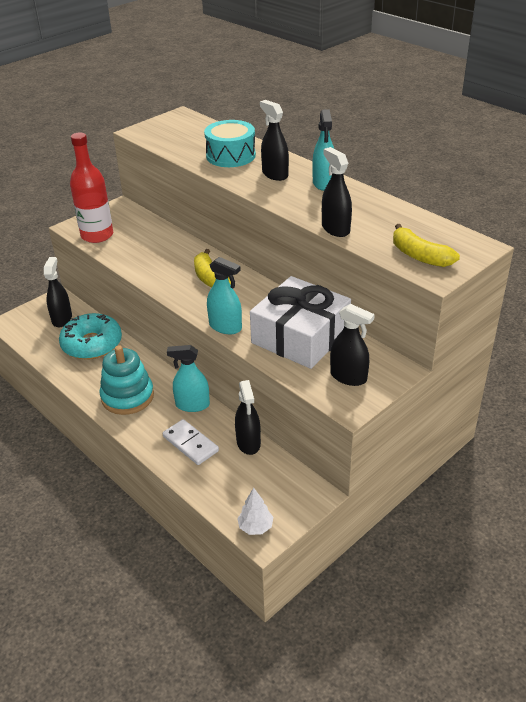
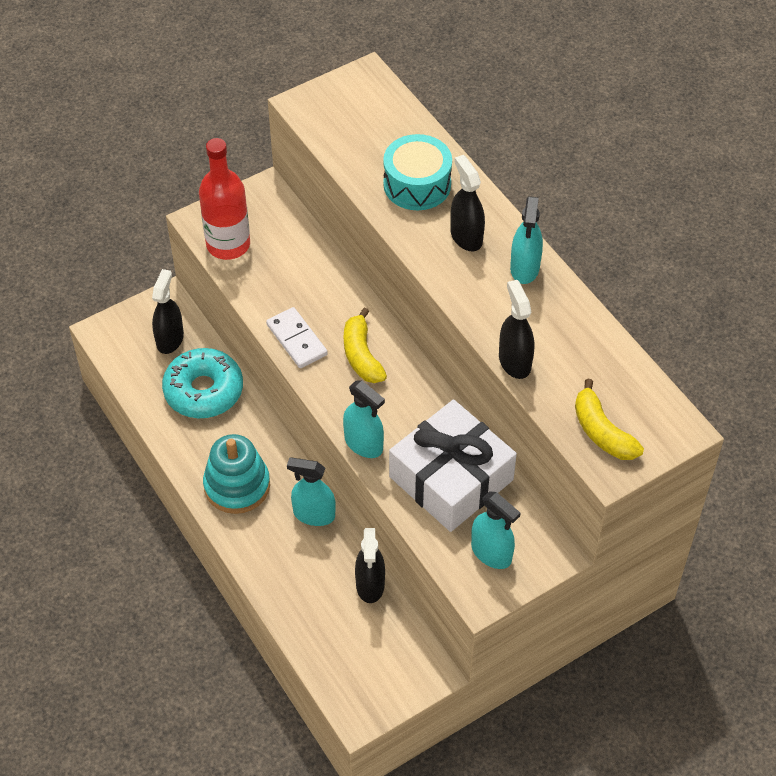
camera: 10 degrees right, 15 degrees up
white domino [163,419,219,465] -> white domino moved to [266,307,328,368]
white tree [237,488,273,535] -> none
black spray bottle [330,304,375,386] -> turquoise spray bottle [471,491,520,569]

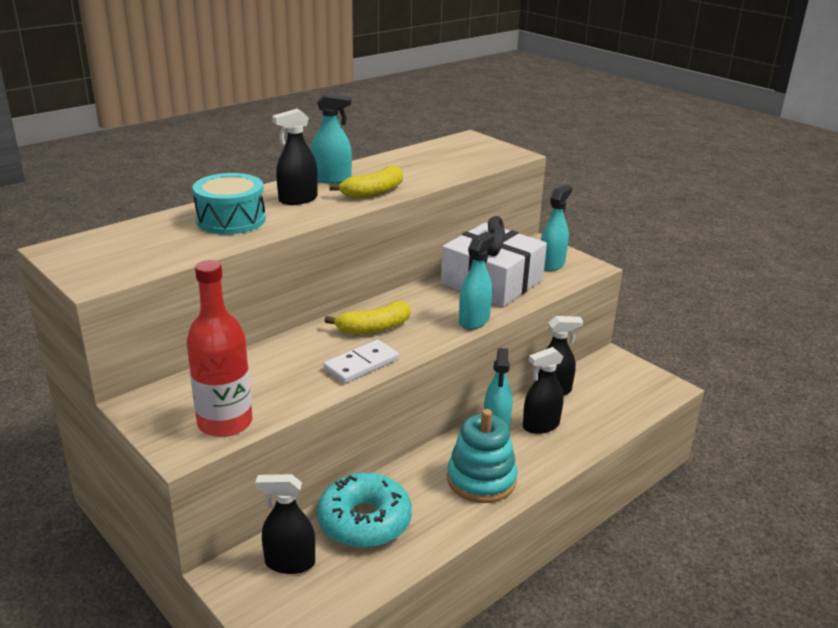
camera: 100 degrees left, 25 degrees down
black spray bottle [499,280,534,379] -> black spray bottle moved to [523,347,564,434]
yellow banana [575,378,644,460] -> yellow banana moved to [329,165,403,199]

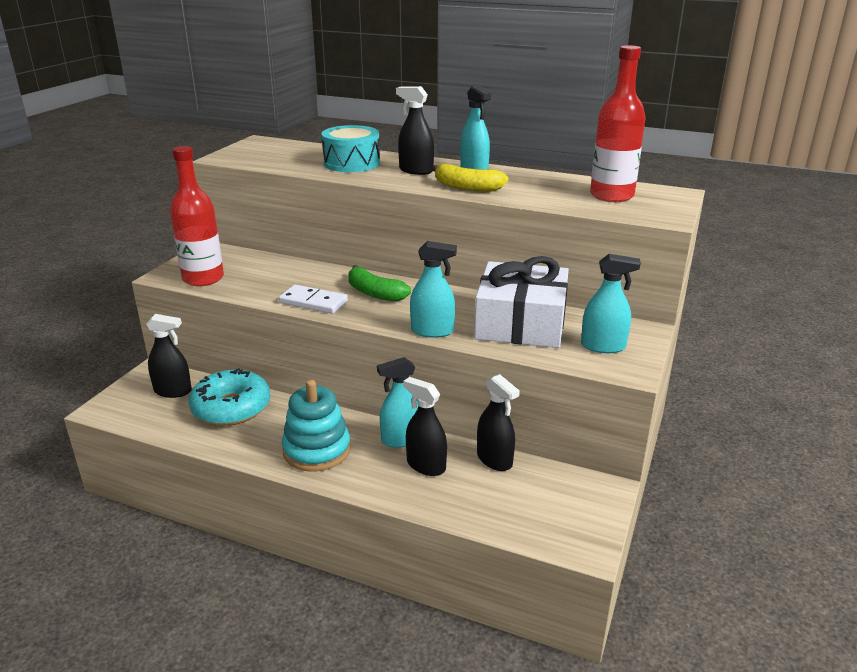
camera: 65 degrees right, 0 degrees up
black spray bottle [255,474,315,574] -> black spray bottle turned 120 degrees clockwise [146,314,192,398]
yellow banana [325,301,411,334] -> green banana [348,265,411,301]
none -> red bottle [590,45,646,202]

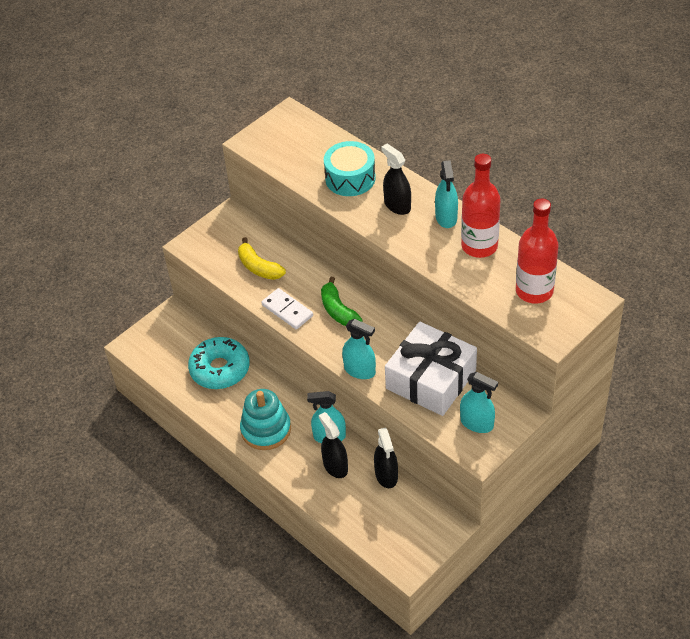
camera: 25 degrees right, 20 degrees up
black spray bottle [146,314,192,398] -> none
red bottle [170,146,224,286] -> red bottle moved to [461,154,501,258]
yellow banana [432,164,508,191] -> yellow banana moved to [238,237,286,280]

